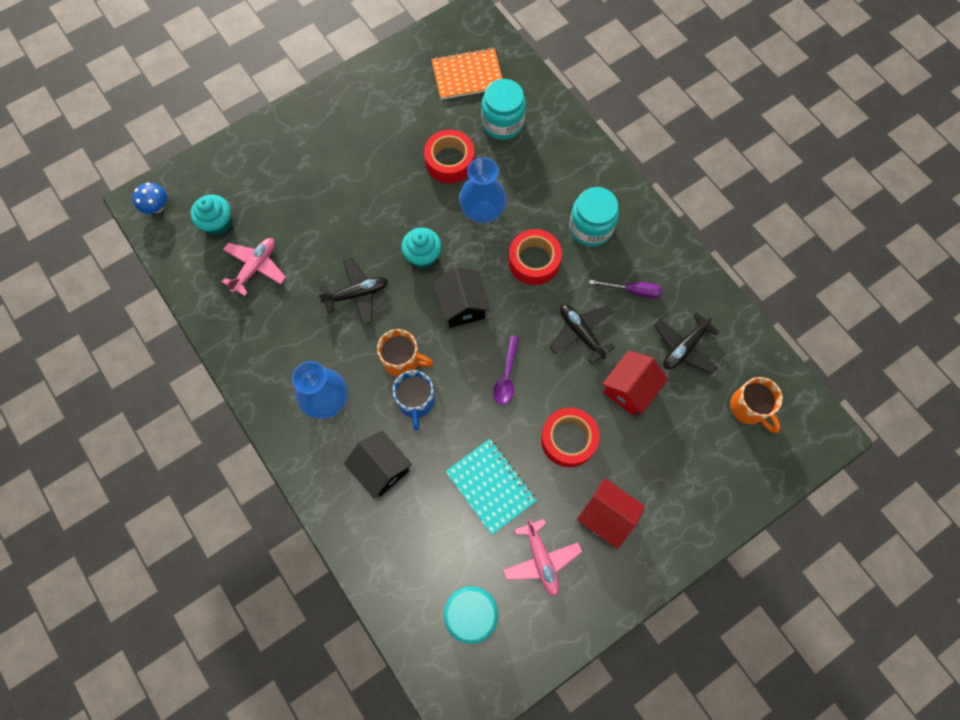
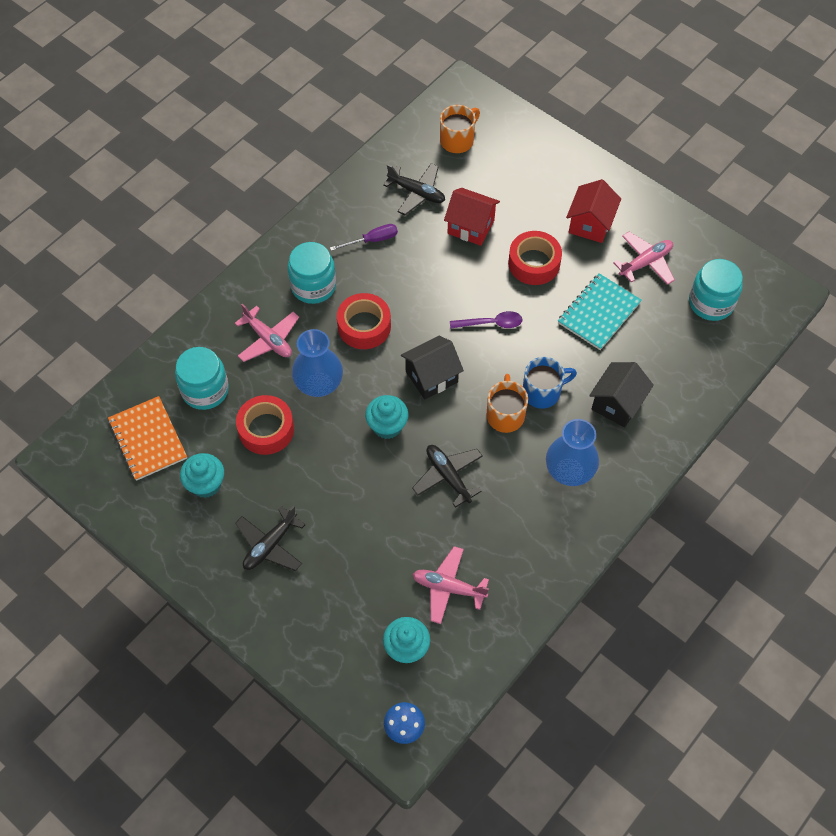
camera: 105 degrees left, 10 degrees down
black plane [550,304,615,364] -> black plane moved to [235,506,306,571]
purple screwdriver [589,280,662,298] -> purple screwdriver turned 75 degrees clockwise [330,224,398,251]
none -> turquoise cupcake [180,453,224,498]
none -> pink plane [235,304,299,362]

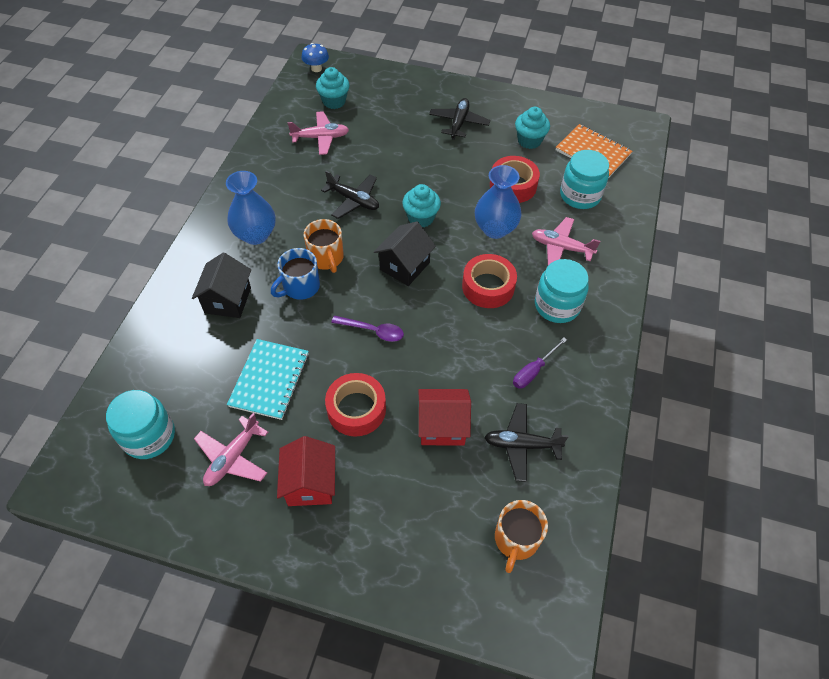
camera: 155 degrees right, 5 degrees down
purple spoon [450,311,523,329] -> purple spoon turned 135 degrees counterclockwise [331,316,404,342]

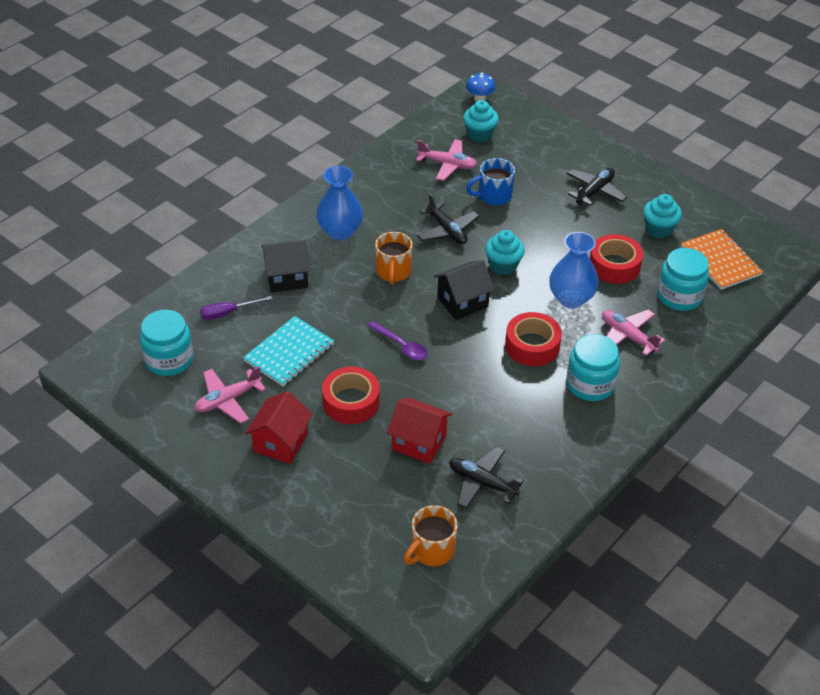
camera: 25 degrees right, 10 degrees down
black house [192,253,251,318] -> black house turned 45 degrees clockwise [261,240,310,293]
blue mug [271,248,320,300] -> blue mug moved to [466,158,515,205]
purple screwdriver [513,337,567,389] -> purple screwdriver moved to [200,296,272,320]

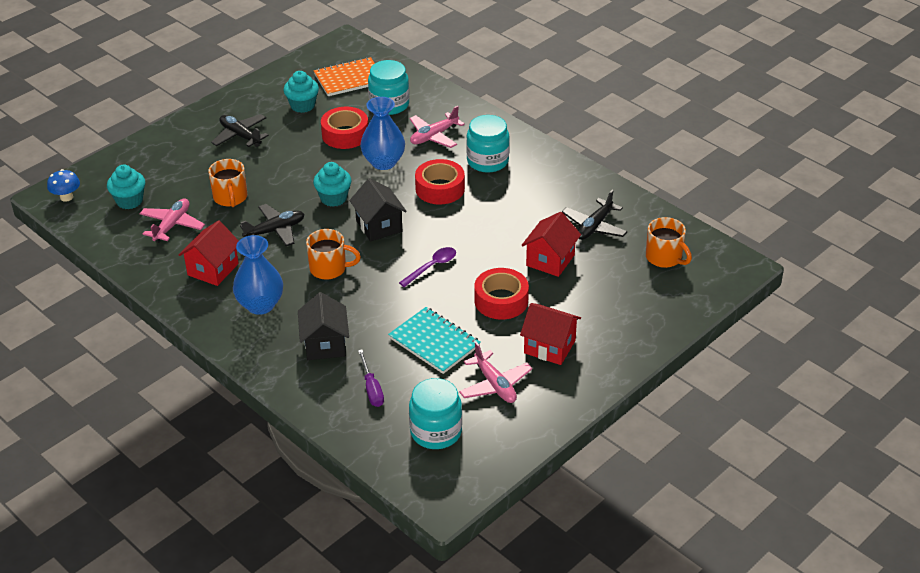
camera: 85 degrees left, 5 degrees down
blue mug [466,158,515,205] -> orange mug [208,159,247,207]
none -> red house [179,220,239,286]

